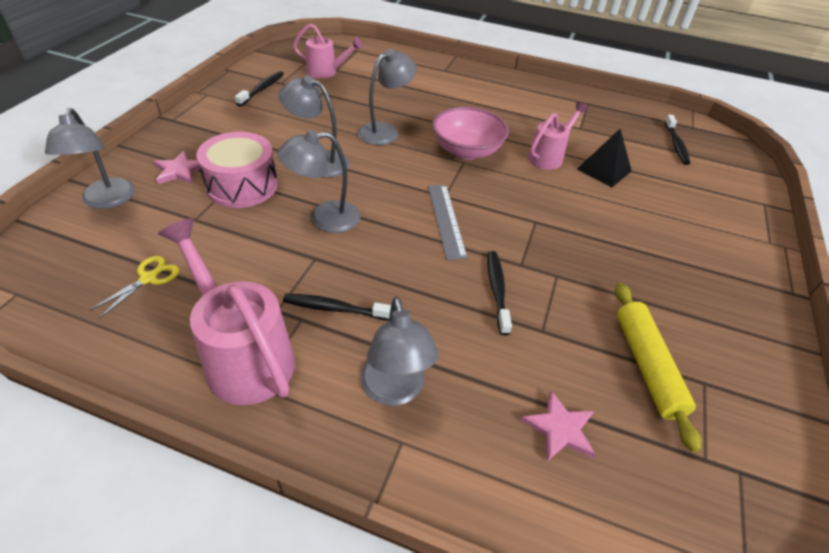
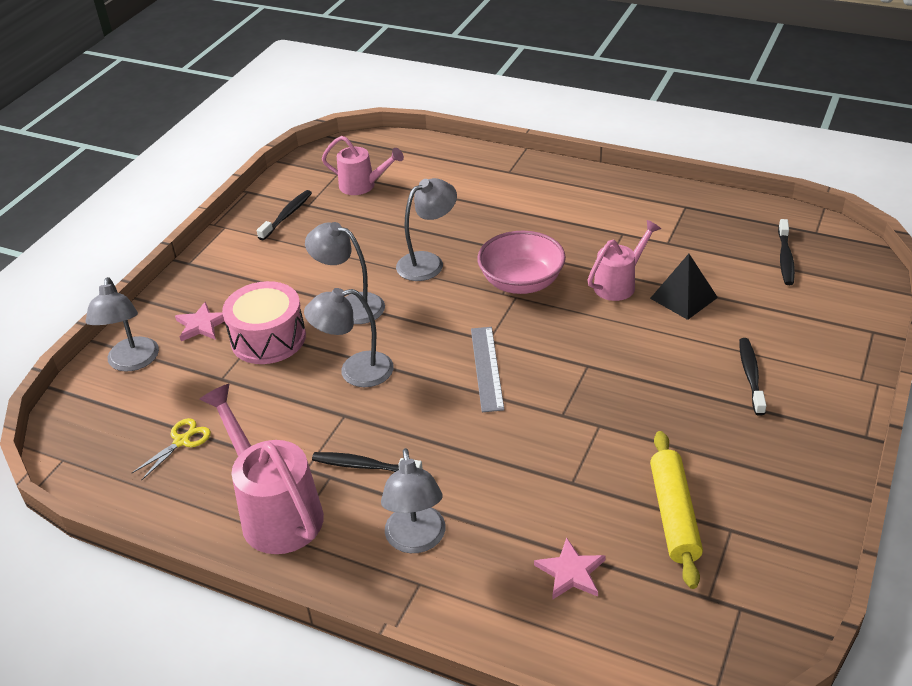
camera: 10 degrees right, 5 degrees down
black toothbrush [487,251,512,335] -> black toothbrush moved to [739,338,767,416]

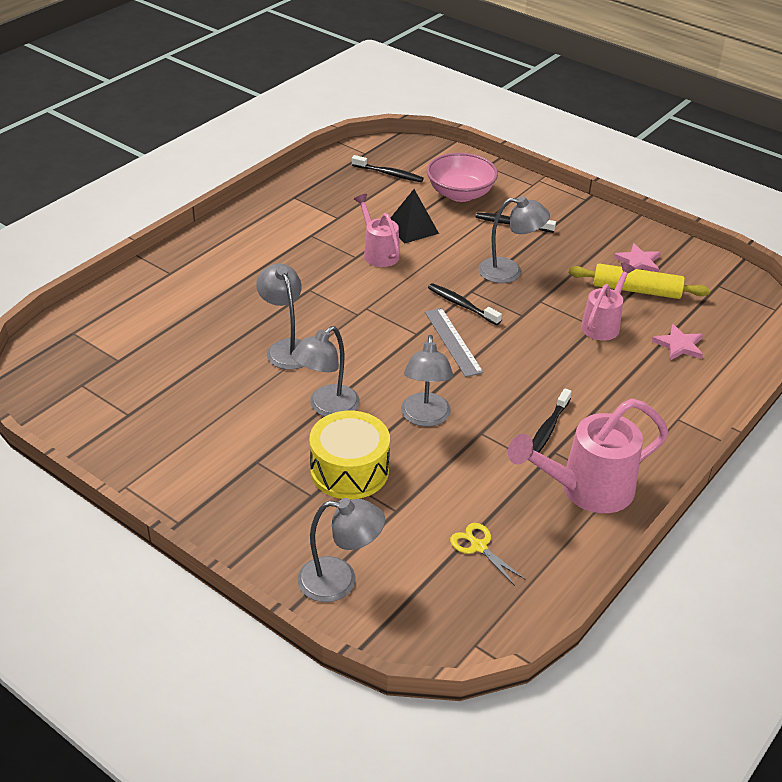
camera: 80 degrees left, 0 degrees up
pink star [175,302,224,341] -> pink star moved to [613,243,661,272]
pink drum [222,281,306,364] -> yellow drum [309,411,390,499]
black toothbrush [257,190,312,241] -> black toothbrush moved to [428,283,502,325]
pink watering can [322,136,404,195] -> pink watering can moved to [581,263,635,341]
grey lamp [381,448,445,553] -> grey lamp moved to [478,196,550,283]
grey ruler [471,327,505,412] -> grey ruler turned 60 degrees clockwise [425,308,484,377]
pink bowl [477,231,566,294] -> pink bowl moved to [427,153,498,202]

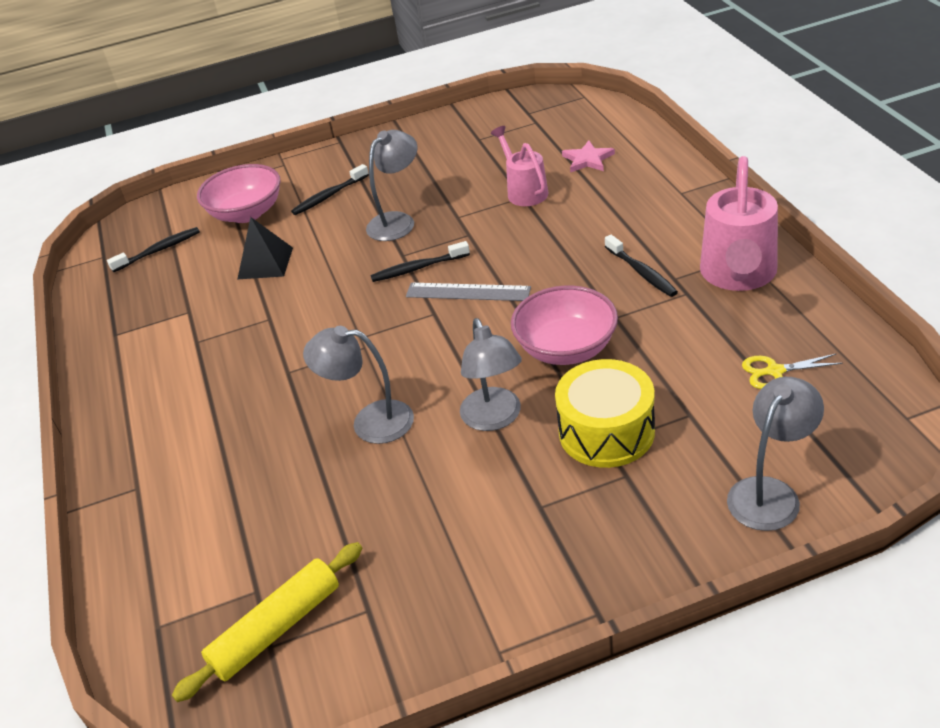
camera: 50 degrees left, 0 degrees up
pink watering can [354,194,400,267] -> none
grey lamp [401,335,453,427] -> pink bowl [511,285,618,365]
yellow rolling pin [569,263,710,299] -> yellow rolling pin moved to [172,542,362,702]
pink star [613,243,661,272] -> none

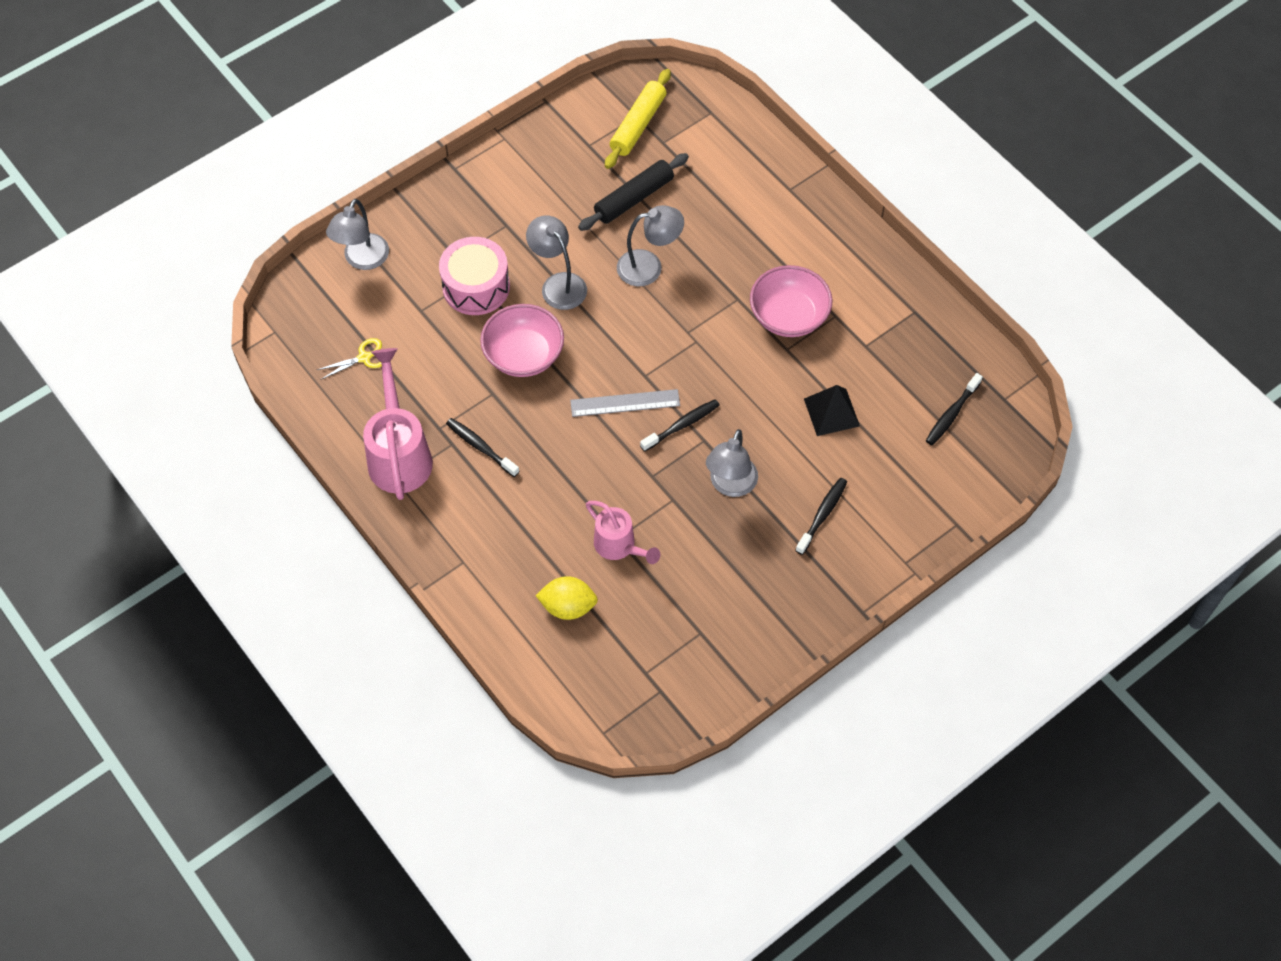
camera: 155 degrees right, 20 degrees up
pink bowl [197,164,281,223] -> pink bowl moved to [750,265,833,337]
yellow drum [555,359,655,468] -> pink drum [439,237,510,315]
pink star [562,140,615,173] -> yellow lemon [535,576,598,620]
none -> black rolling pin [578,153,689,231]

